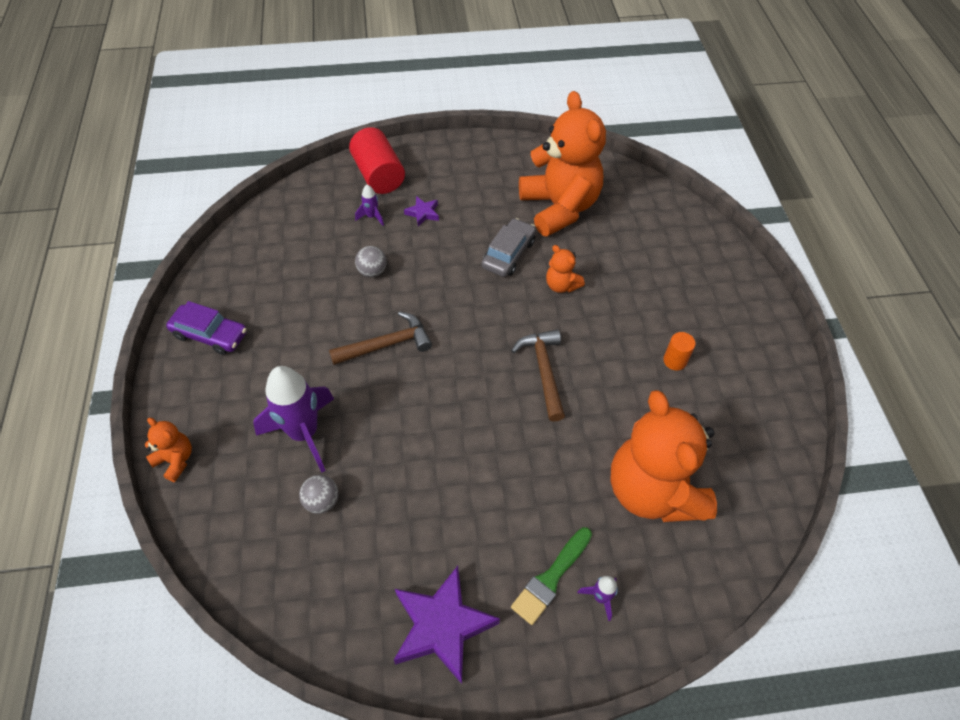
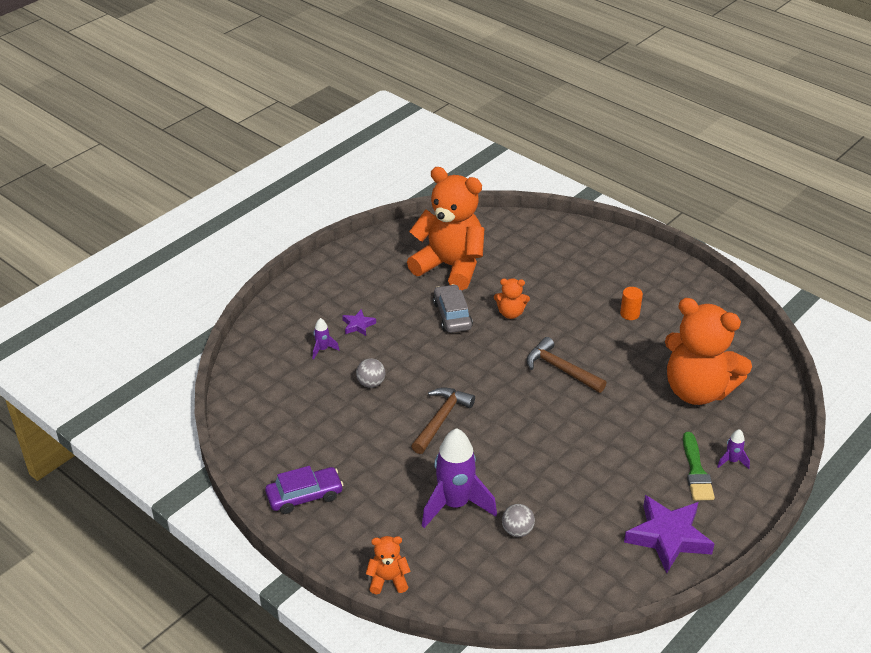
camera: 40 degrees left, 15 degrees down
red cylinder [349,127,405,194] -> none

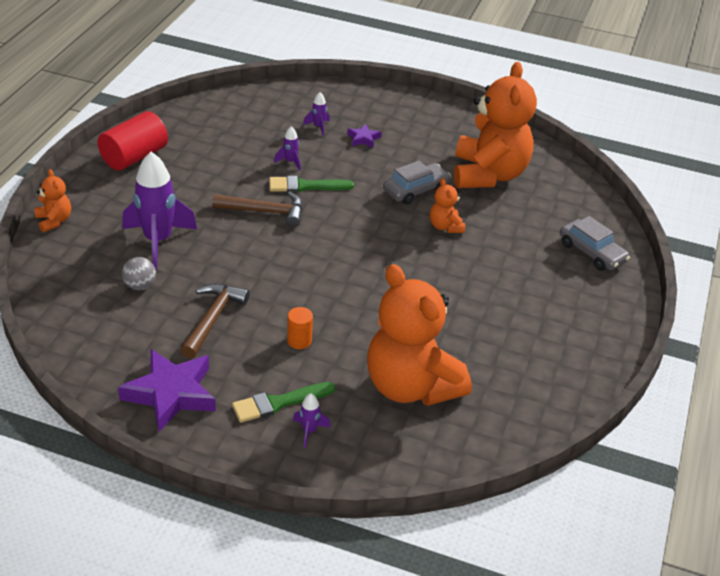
camera: 65 degrees right, 0 degrees up
purple car [265,466,343,514] -> red cylinder [97,111,168,171]
grey ball [356,358,385,388] -> purple rocket [274,126,301,171]
brown hammer [527,337,606,393] -> brown hammer moved to [181,284,250,358]
orange cylinder [620,287,643,320] -> orange cylinder moved to [287,307,313,349]
orange teddy bear [665,298,752,405] -> orange teddy bear turned 45 degrees counterclockwise [367,264,472,406]
none -> green brush [269,176,354,192]
none -> grey car [560,216,630,271]

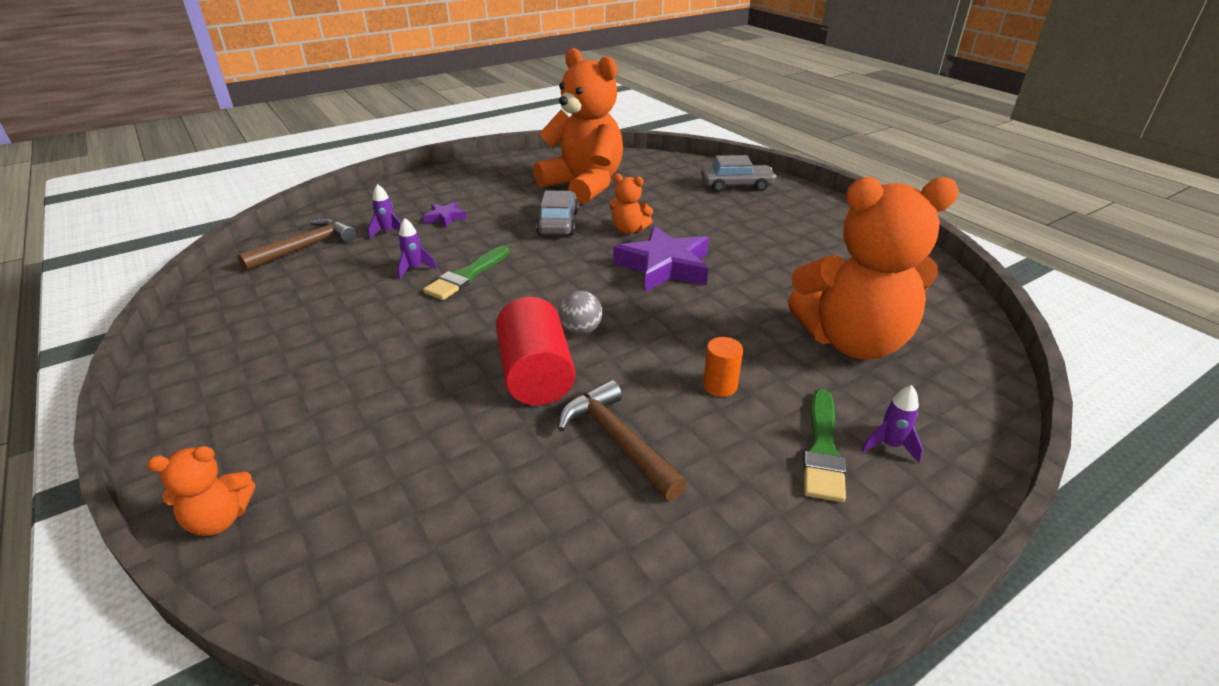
camera: 50 degrees left, 5 degrees down
orange teddy bear [35,169,71,232] -> orange teddy bear turned 150 degrees clockwise [147,446,255,536]
red cylinder [97,111,168,171] -> red cylinder moved to [496,297,575,405]
purple star [118,349,216,432] -> purple star moved to [613,226,709,292]
purple rocket [122,152,197,269] -> none
grey ball [122,257,156,290] -> grey ball moved to [559,291,602,334]
brown hammer [212,192,303,227] -> brown hammer moved to [238,218,356,271]

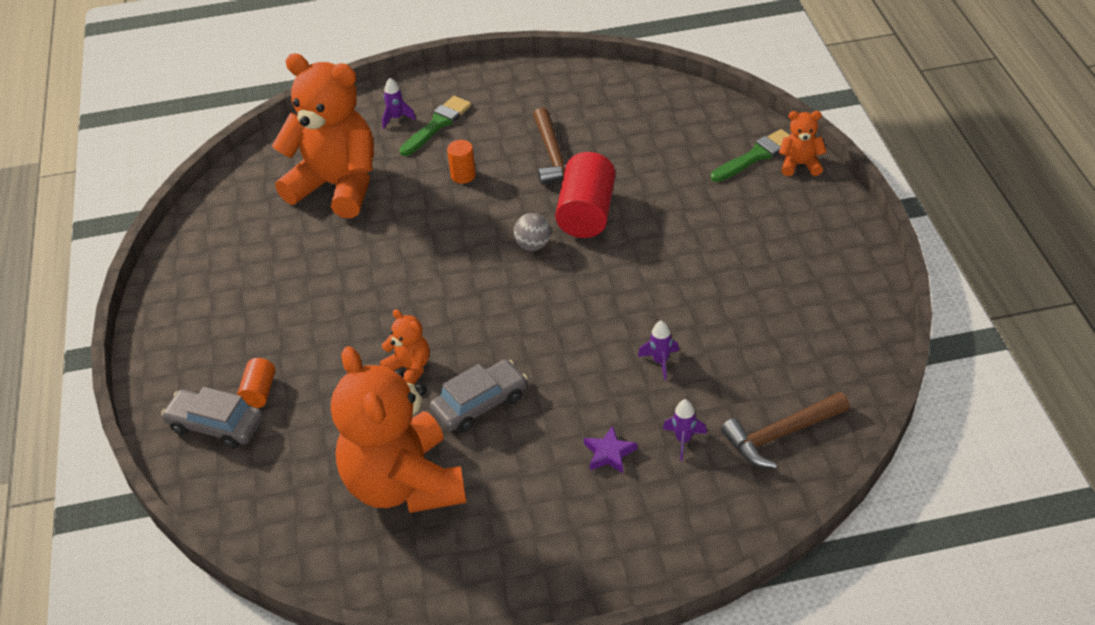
camera: 155 degrees left, 10 degrees up
green brush [423,245,509,300] -> green brush moved to [711,129,789,182]
grey car [536,190,579,235] -> grey car turned 150 degrees counterclockwise [429,359,527,432]
purple star [613,226,709,292] -> none
none -> orange cylinder [237,358,275,408]

